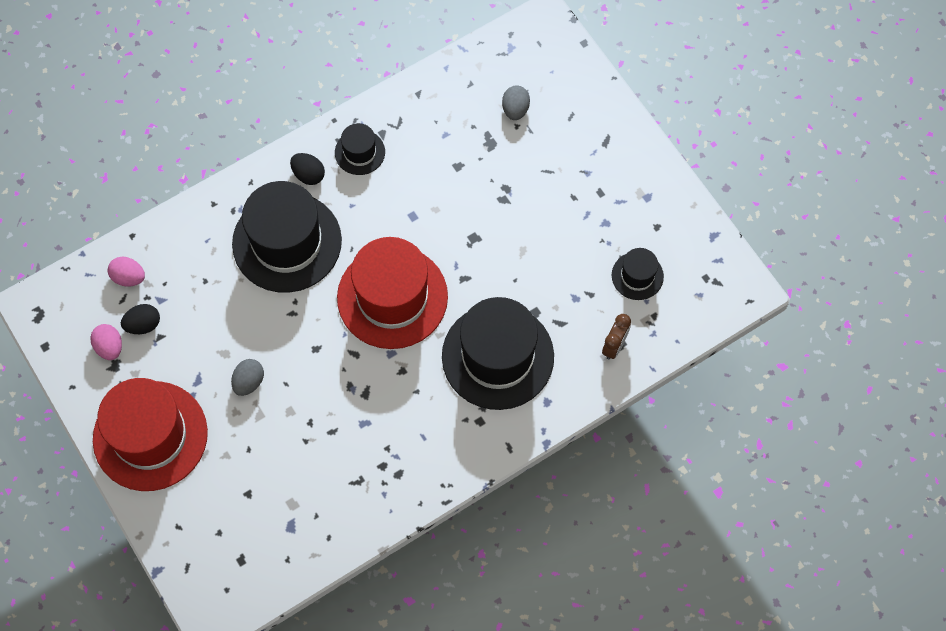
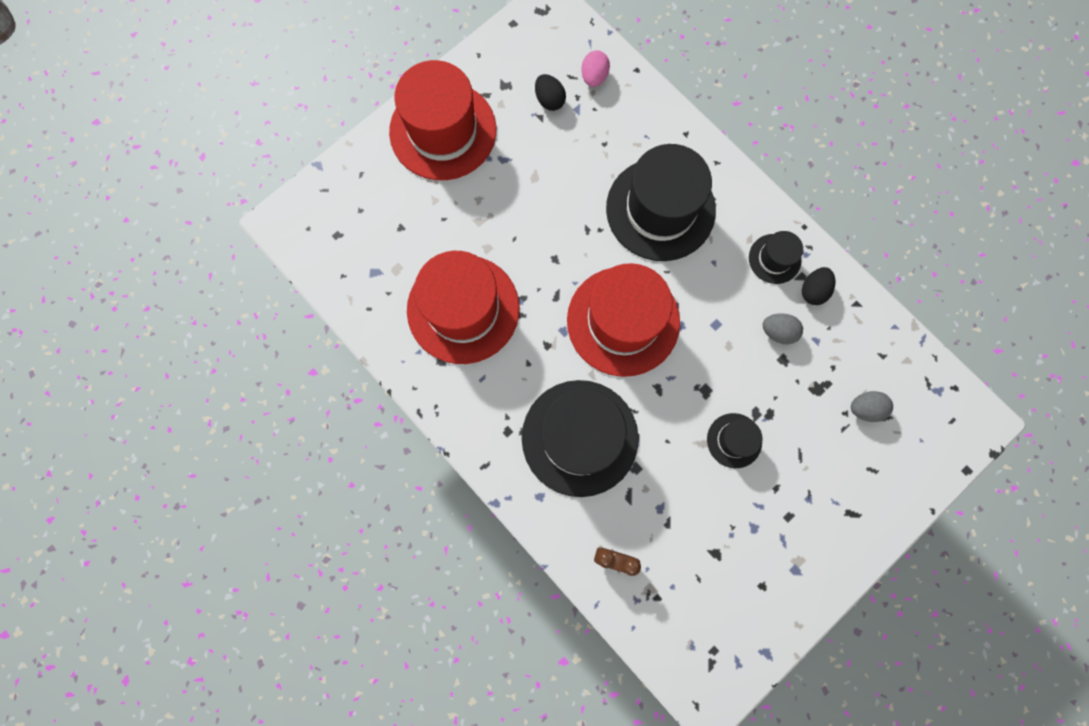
camera: 80 degrees right, 10 degrees up
pink egg [90,324,122,360] -> none
grey egg [231,359,264,396] -> grey egg moved to [763,313,803,344]
black egg [290,153,325,185] -> black egg moved to [802,267,835,305]
black hat [612,248,664,300] -> black hat moved to [707,413,763,468]
none -> red hat [407,251,519,364]

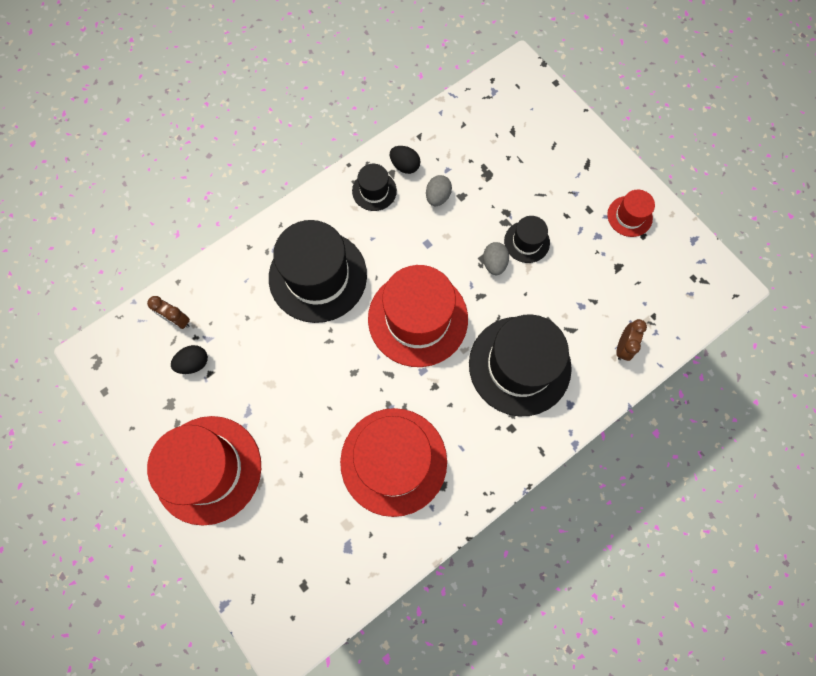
camera: 85 degrees left, 5 degrees down
pink egg [581,50,610,87] -> brown clock [147,296,190,329]
grey egg [851,391,893,422] -> grey egg moved to [483,242,509,275]
none -> red hat [607,190,655,237]

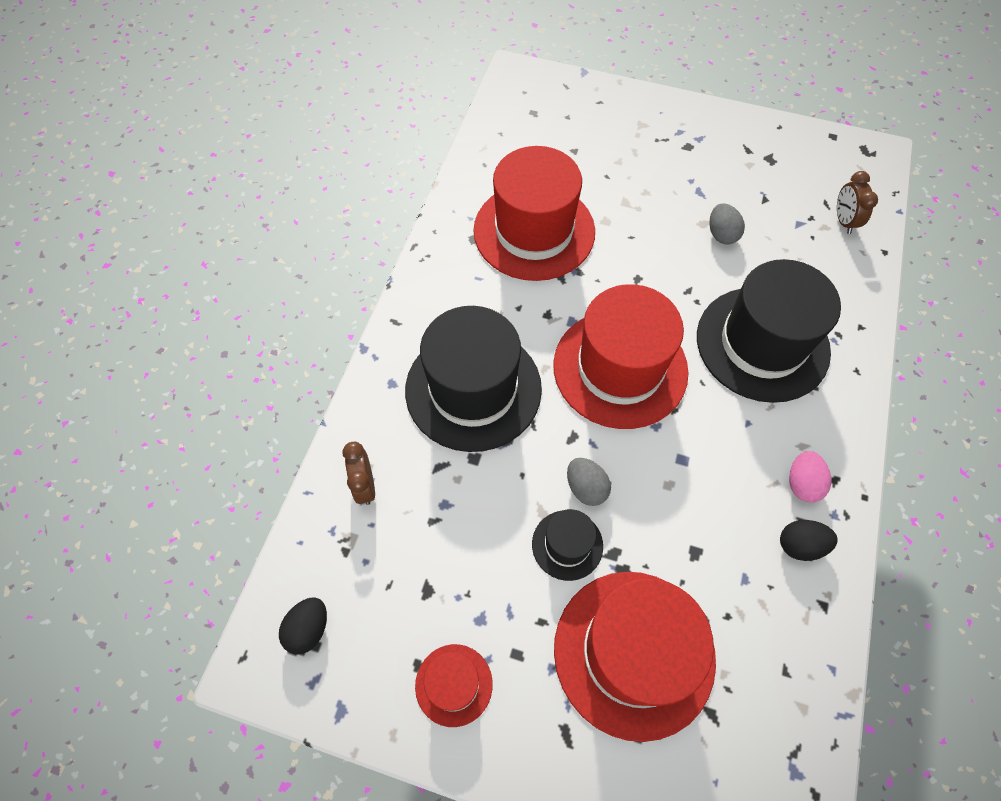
camera: 145 degrees right, 10 degrees down
brown clock [147,296,190,329] -> brown clock turned 90 degrees counterclockwise [837,171,878,234]
red hat [147,416,261,526] -> red hat moved to [554,572,716,742]
black egg [171,345,208,374] -> black egg moved to [279,597,327,654]
black hat [352,164,397,211] -> pink egg [789,451,831,502]
grey egg [426,175,452,206] -> grey egg moved to [710,203,745,245]

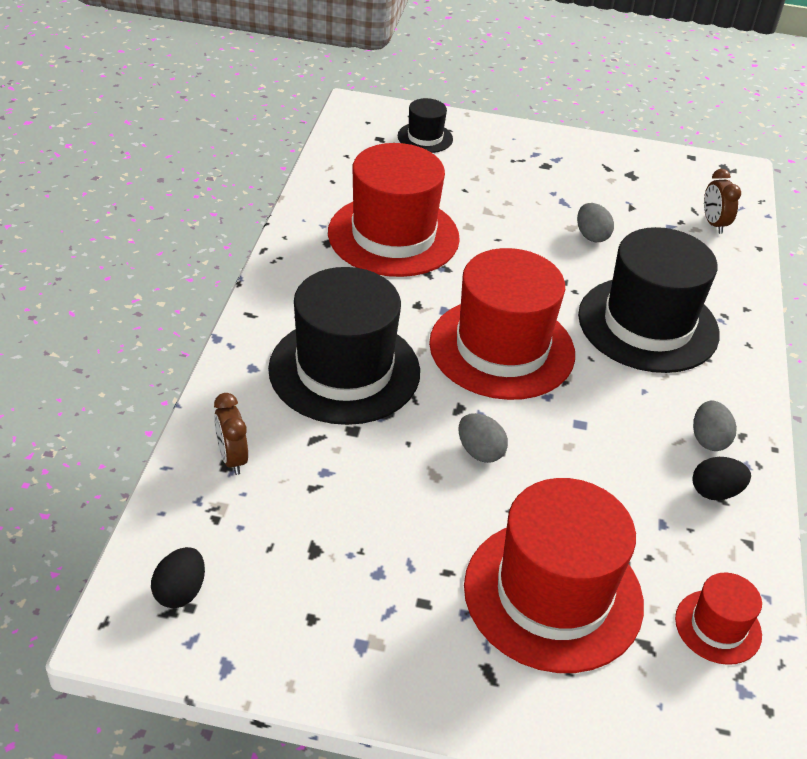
camera: 10 degrees left, 20 degrees down
red hat [415,644,493,727] -> red hat moved to [675,573,762,665]
black hat [532,509,603,581] -> black hat moved to [398,98,453,153]
pink egg [789,451,831,502] -> grey egg [693,400,736,451]

